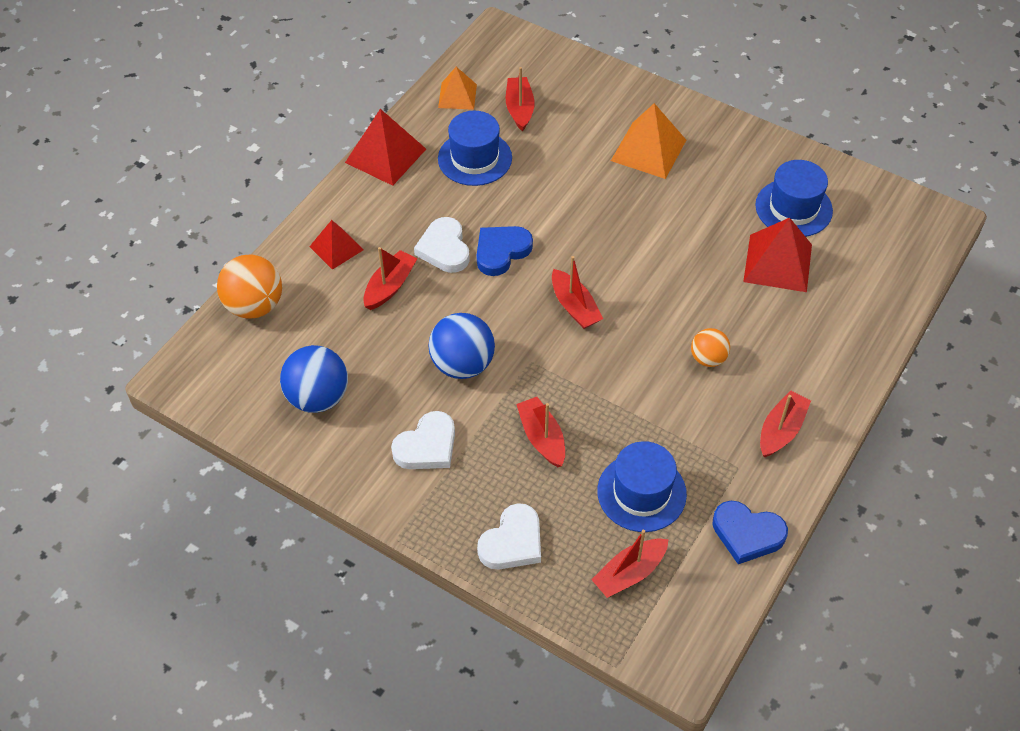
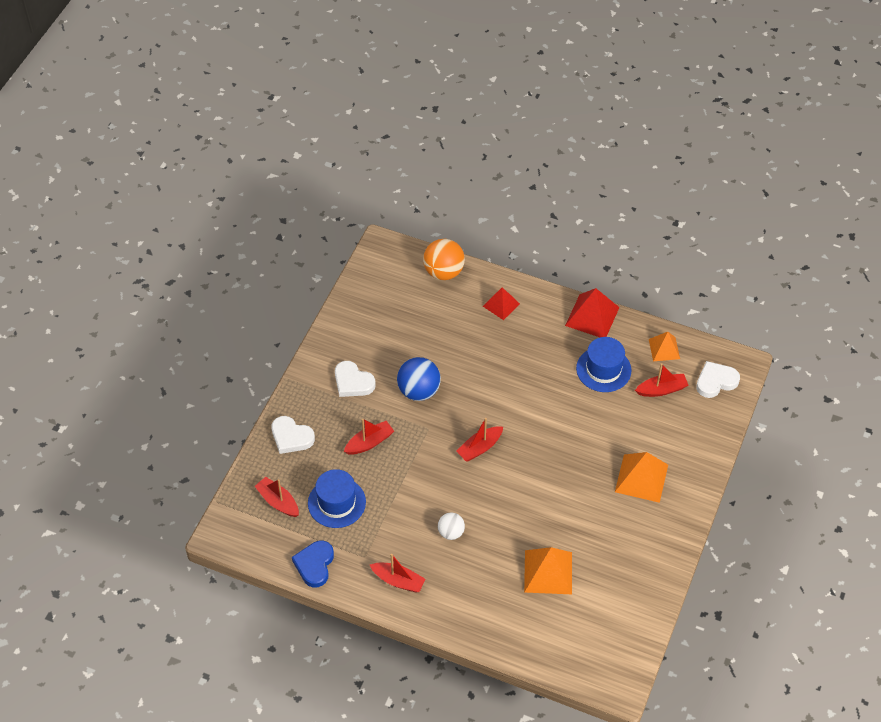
camera: 80 degrees right, 0 degrees up
blue ball [280,345,348,413] -> none
red boat [363,247,418,310] -> none
white heart [414,217,469,273] -> white heart moved to [696,361,740,398]
blue heart [476,226,533,276] -> none
orange ball [691,328,730,367] -> white ball [438,513,465,540]
red pyramid [743,218,812,292] -> orange pyramid [524,547,572,594]
blue hat [755,160,833,237] -> none

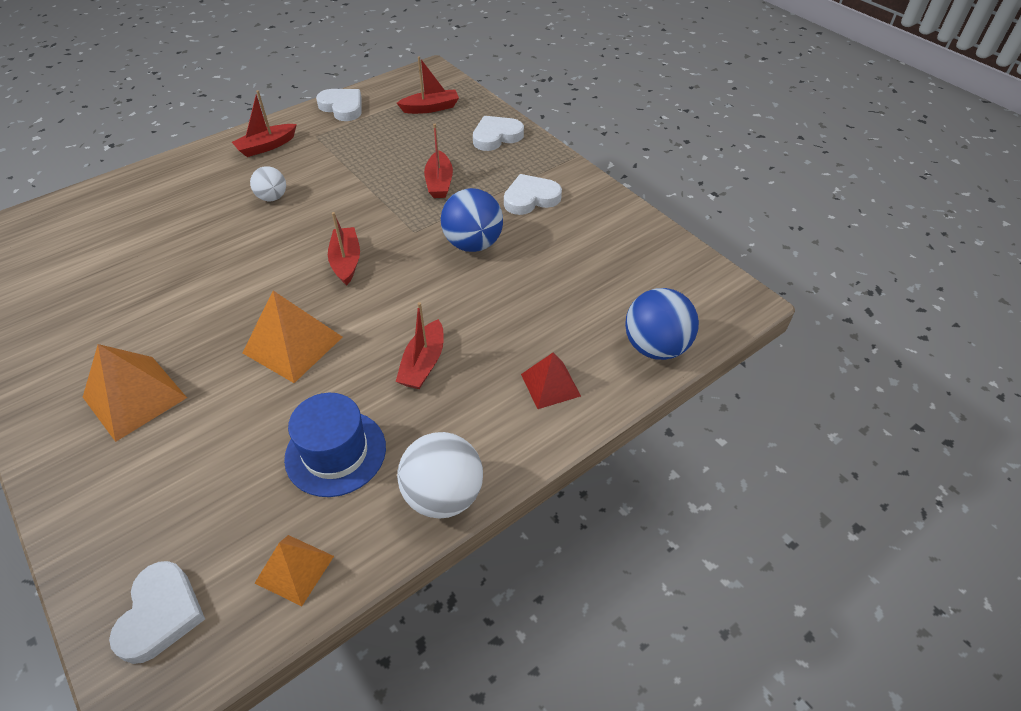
camera: 120 degrees right, 5 degrees down
blue heart [292,541,334,587] -> white heart [316,89,362,121]
blue hat [308,469,366,528] -> none
orange ball [423,239,465,280] -> blue ball [625,288,699,360]
orange pyramid [524,547,572,594] -> orange pyramid moved to [243,291,343,383]
red pyramid [565,288,620,337] -> white ball [397,432,483,519]
red boat [635,363,689,397] -> red boat moved to [396,302,444,389]

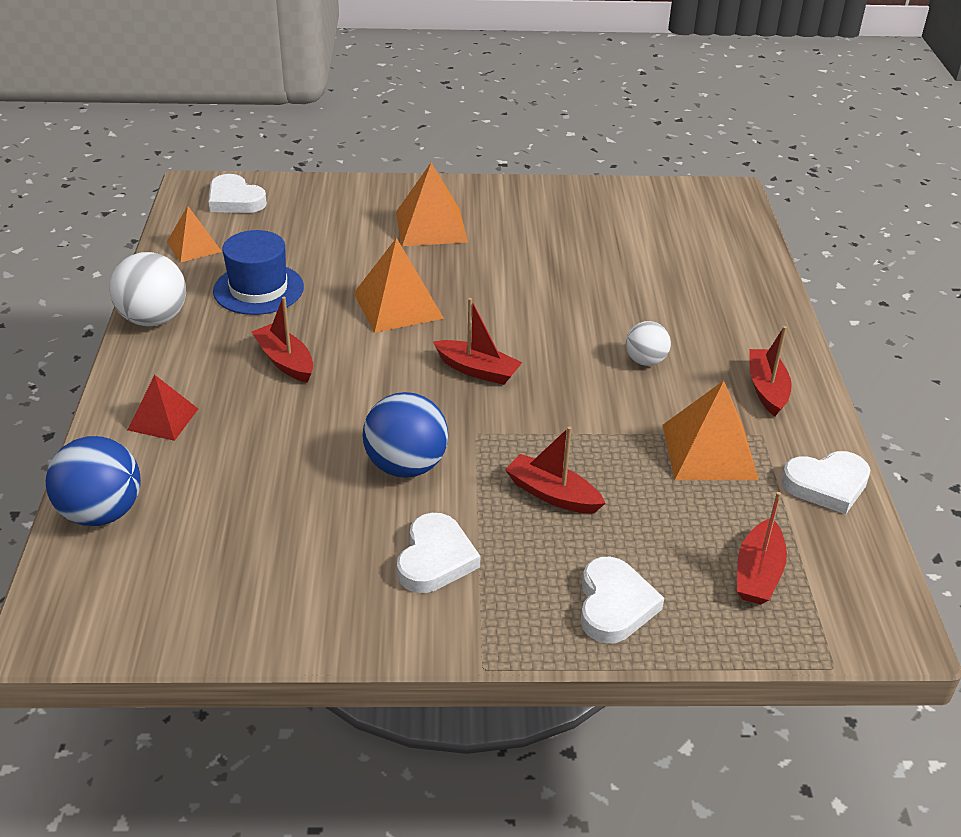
camera: 125 degrees right, 10 degrees down
none -> orange pyramid [663,381,759,480]

